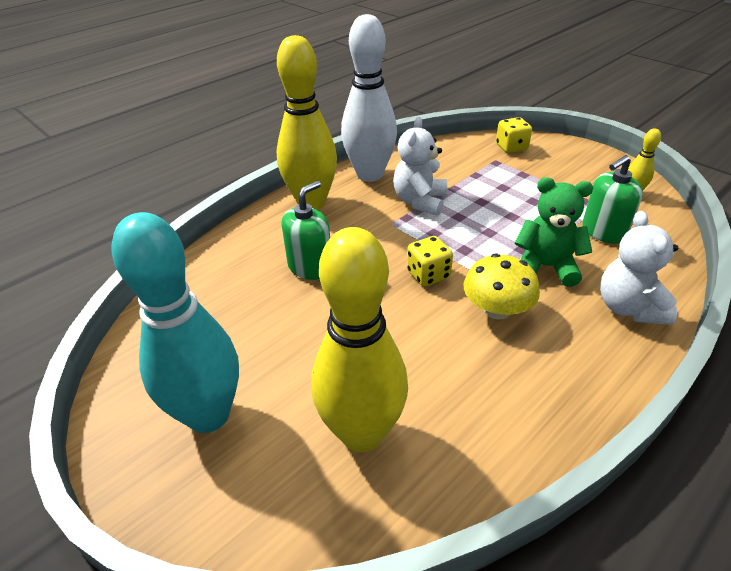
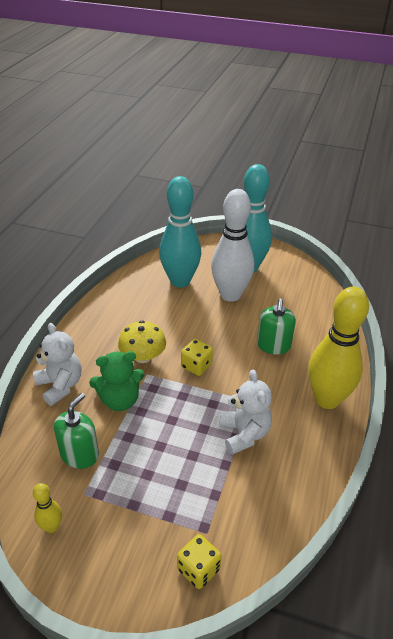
camera: 150 degrees right, 0 degrees up
yellow bowling pin [311,227,408,452] -> turquoise bowling pin [159,176,201,288]
white bowling pin [341,14,397,182] -> white bowling pin moved to [211,189,254,302]

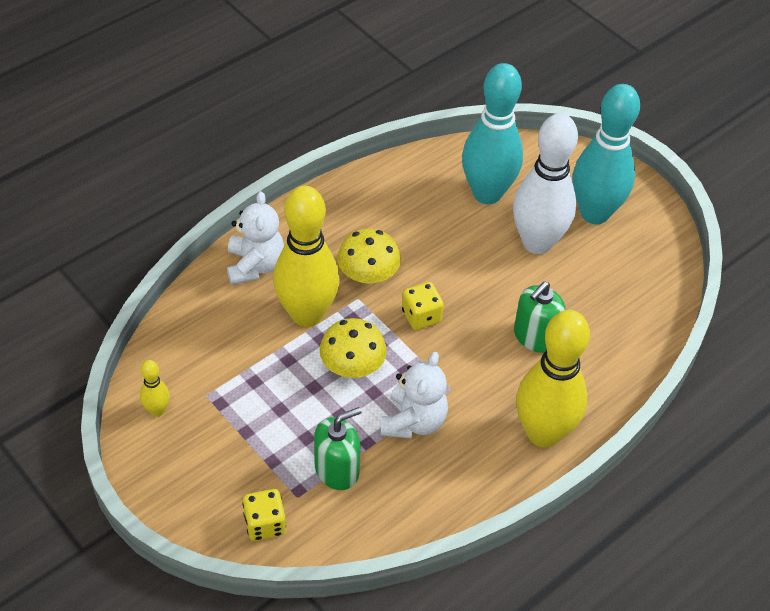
camera: 30 degrees right, 10 degrees up
green soap dispenser [54,393,99,469] -> green soap dispenser moved to [314,407,362,490]
green teddy bear [89,351,145,411] -> yellow bowling pin [273,186,340,327]
none -> yellow mushroom [319,318,387,378]

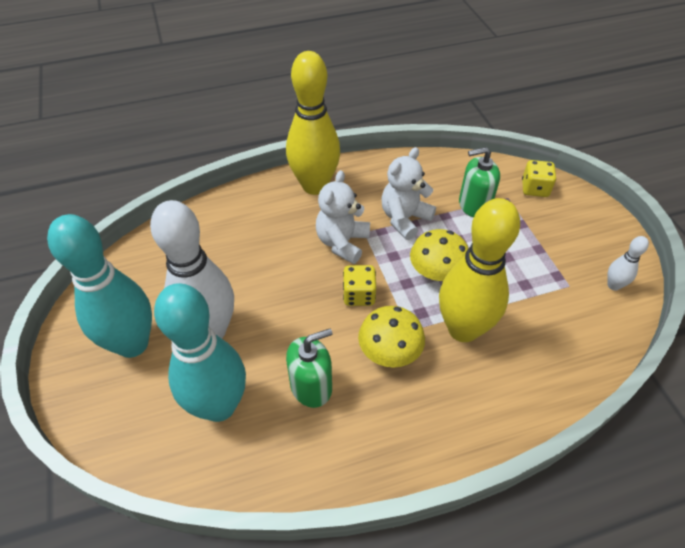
camera: 155 degrees left, 0 degrees up
yellow bowling pin [140,360,170,416] -> white bowling pin [607,236,649,291]
white teddy bear [227,191,284,285] -> white teddy bear moved to [316,170,370,264]
green soap dispenser [514,282,566,353] -> green soap dispenser moved to [286,329,333,408]

